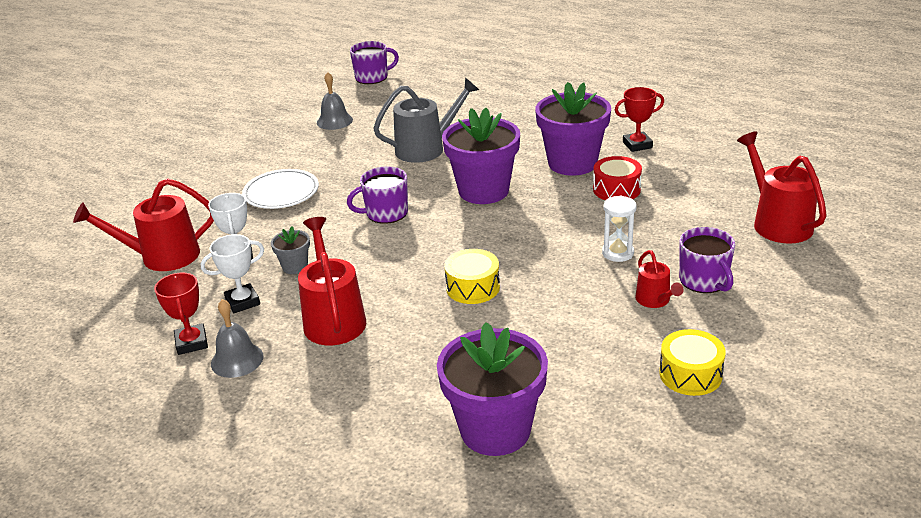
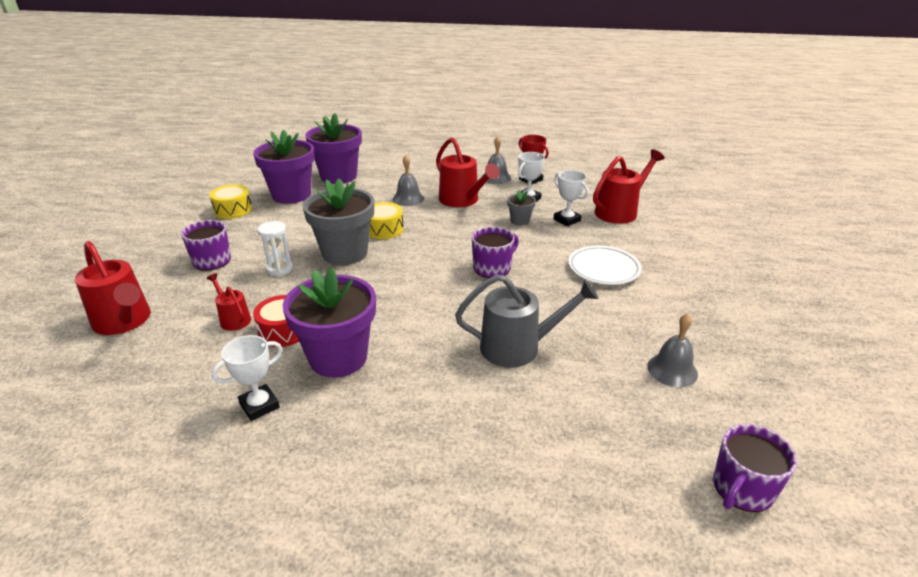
camera: 155 degrees right, 0 degrees up
grey watering can [373,77,479,163] -> grey watering can turned 135 degrees counterclockwise [455,274,598,368]
purple flower pot [442,108,520,204] -> purple flower pot moved to [253,130,315,204]
red trophy [615,87,664,152] -> white trophy [212,335,283,421]
red watering can [635,250,684,308] -> red watering can moved to [207,273,251,331]
none -> grey flower pot [303,179,374,265]
none -> grey bell [393,155,424,206]

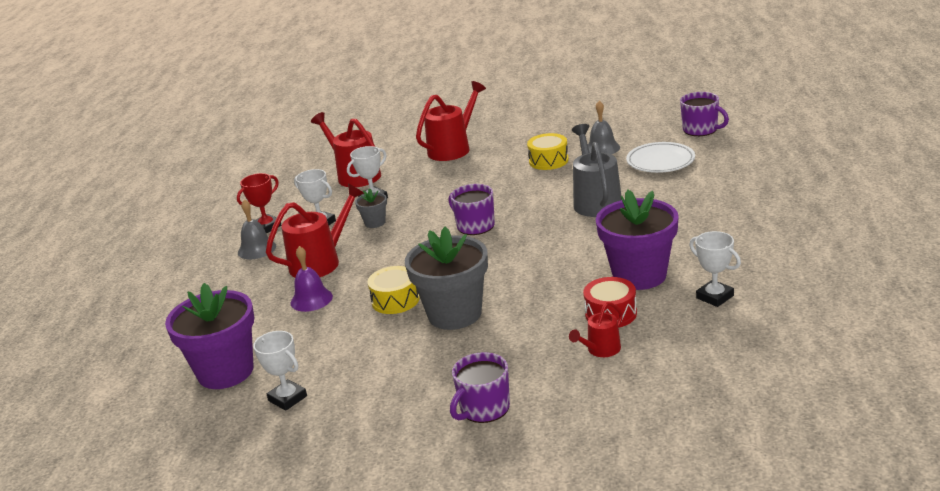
camera: 90 degrees left, 5 degrees down
red watering can [75,241,151,335] -> red watering can moved to [416,81,486,161]
yellow drum [209,184,252,219] -> yellow drum moved to [527,133,569,170]
purple flower pot [253,130,315,204] -> white trophy [253,331,307,411]
white hourglass [257,221,293,276] -> none
grey bell [393,155,424,206] -> purple bell [291,246,333,312]
white plate [568,246,642,285] -> white plate moved to [626,142,695,173]

